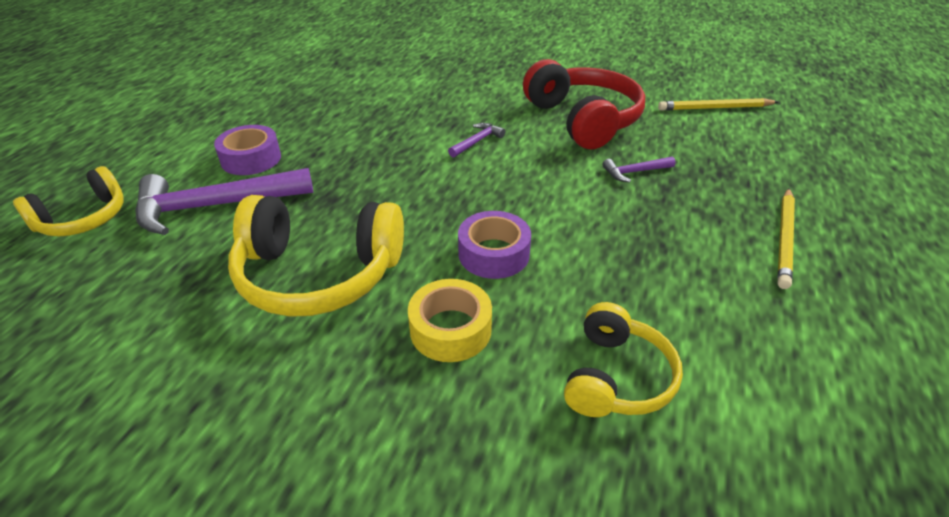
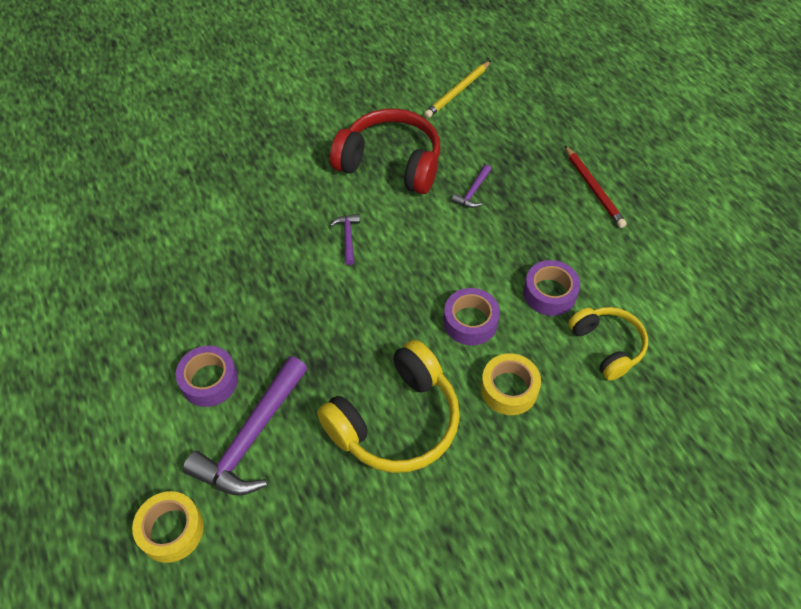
camera: 45 degrees left, 15 degrees up
yellow headphones [13,166,124,236] -> yellow tape [132,491,204,563]
yellow pencil [777,188,795,289] -> red pencil [565,146,627,228]
none -> purple tape [523,260,580,316]

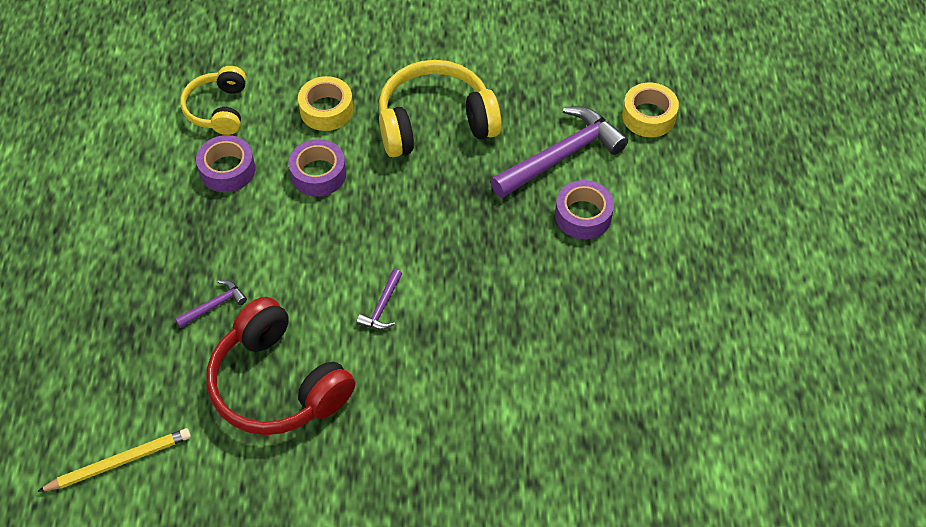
camera: 155 degrees left, 0 degrees up
red pencil [565,146,627,228] -> none

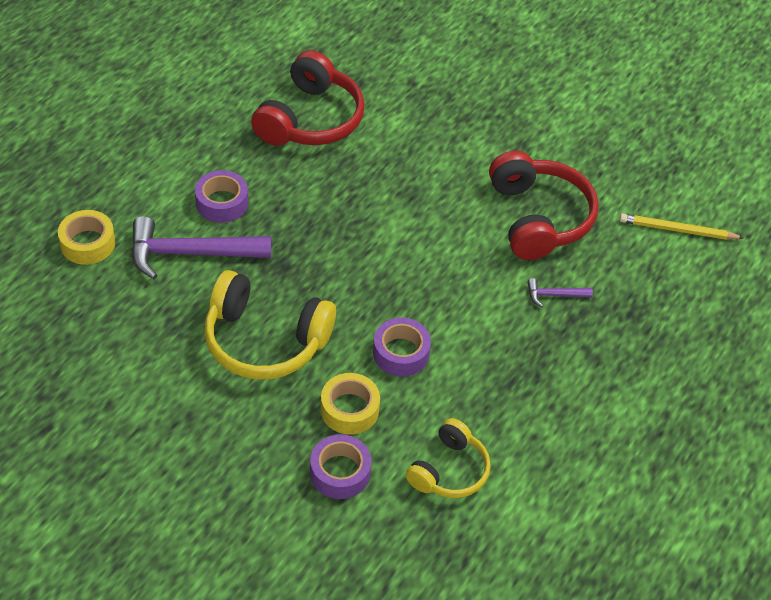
camera: 150 degrees left, 5 degrees down
purple tape [196,135,255,192] -> purple tape moved to [310,434,372,499]
purple hammer [356,269,402,330] -> none
none -> red headphones [251,50,364,146]

